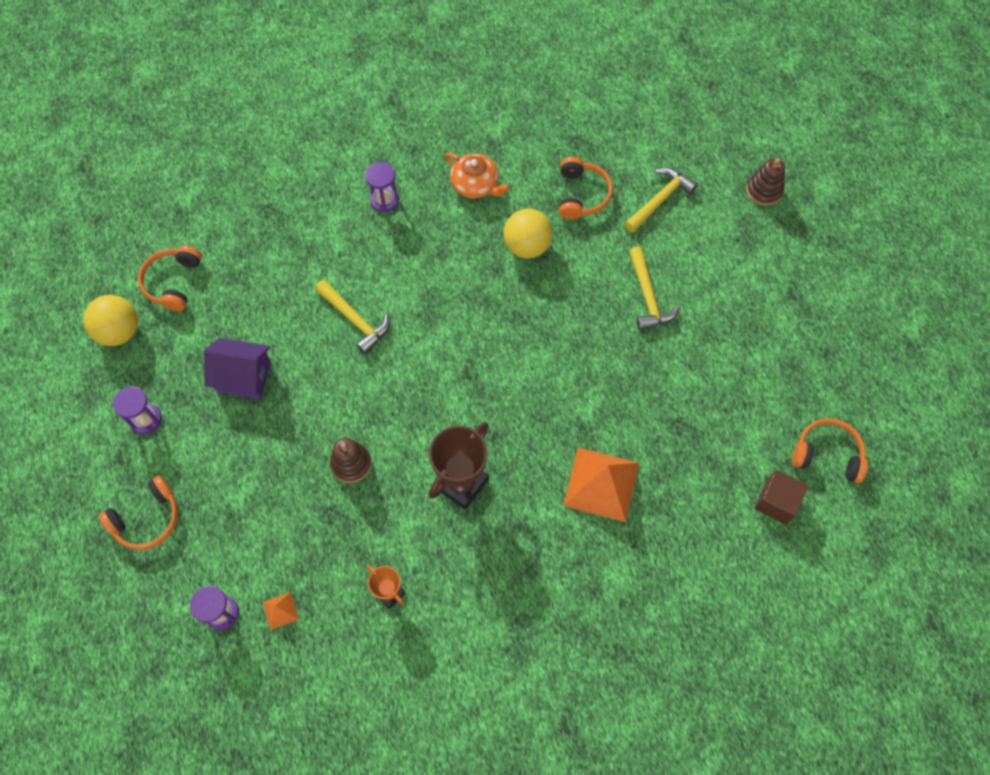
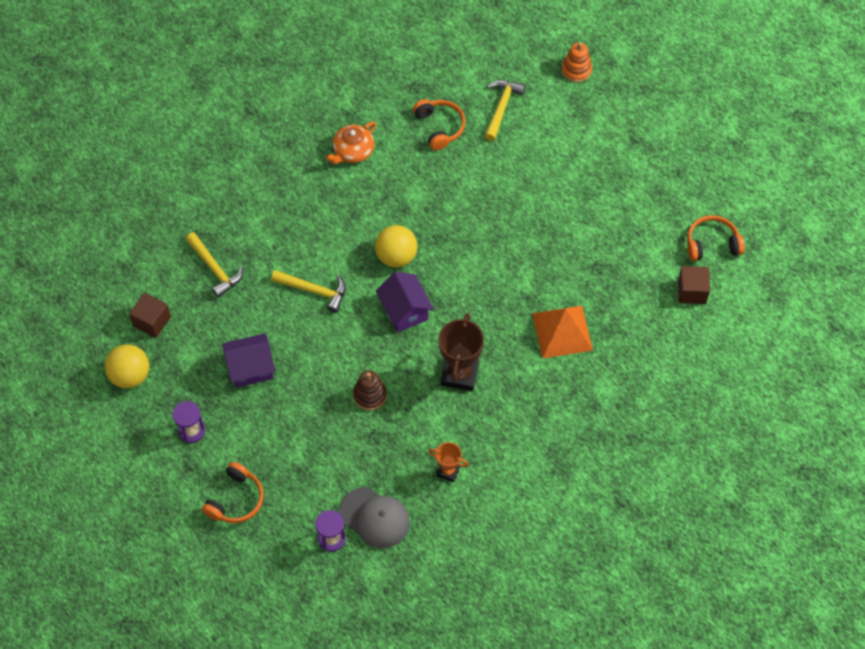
camera: 25 degrees left, 5 degrees down
orange headphones [138,246,202,311] -> brown cube [129,292,171,338]
orange pyramid [263,592,299,630] -> grey cap [339,487,410,549]
purple hourglass [365,162,399,212] -> none
orange teapot [445,153,509,198] -> orange teapot turned 120 degrees clockwise [326,121,376,164]
yellow ball [503,209,553,258] -> yellow ball moved to [375,225,417,268]
yellow hammer [629,246,680,330] -> yellow hammer moved to [185,232,243,298]
brown stacking toy [746,158,785,206] -> orange stacking toy [562,42,592,82]
none -> purple house [376,272,434,332]

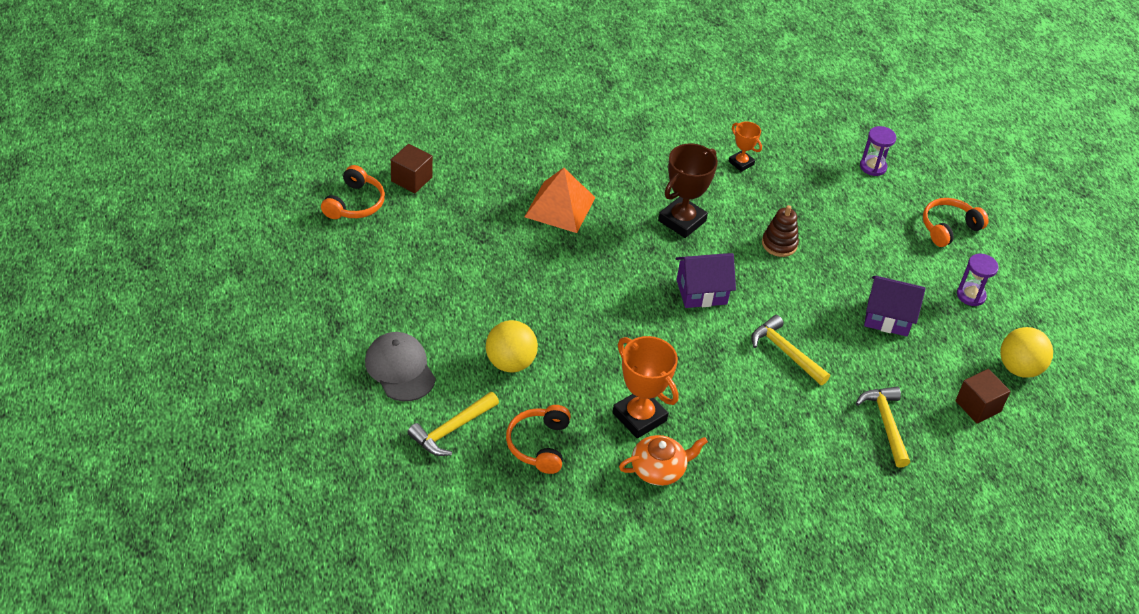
camera: 155 degrees left, 15 degrees down
grey cap [339,487,410,549] -> grey cap moved to [365,332,436,401]
yellow ball [375,225,417,268] -> yellow ball moved to [486,320,538,372]
purple house [376,272,434,332] -> purple house turned 75 degrees clockwise [675,253,736,308]
orange stacking toy [562,42,592,82] -> none
orange headphones [687,215,745,261] -> orange headphones turned 90 degrees counterclockwise [321,165,385,219]
none -> orange trophy [612,336,679,438]

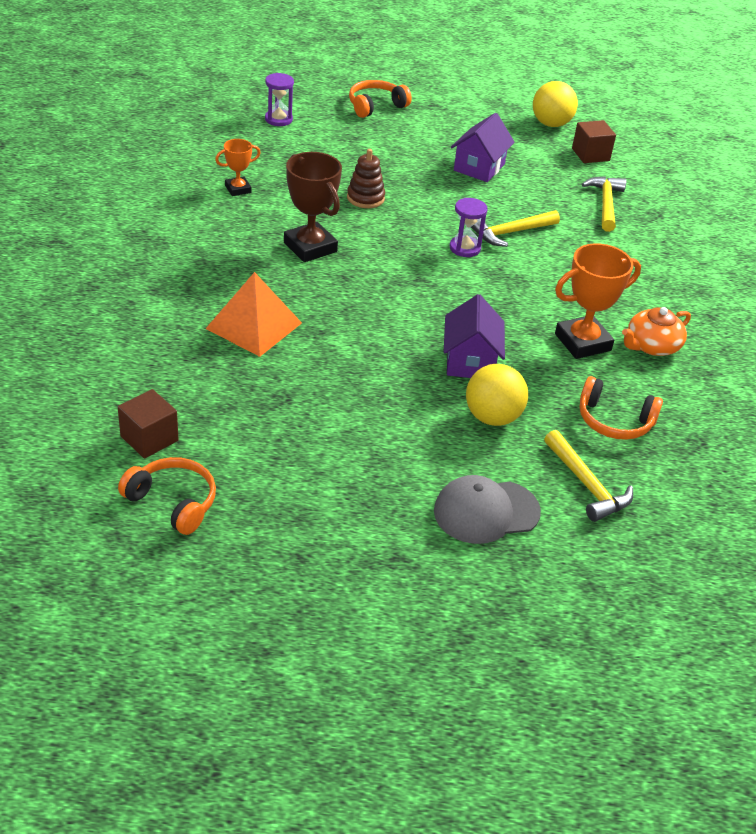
camera: 75 degrees left, 5 degrees down
orange teapot [619,435,708,486] -> orange teapot turned 120 degrees counterclockwise [622,307,691,356]
purple house [675,253,736,308] -> purple house moved to [444,294,505,378]
yellow hammer [856,387,910,468] -> yellow hammer turned 90 degrees clockwise [582,176,626,232]
orange headphones [923,198,989,247] -> orange headphones turned 75 degrees clockwise [349,80,412,118]
purple hourglass [957,254,999,306] -> purple hourglass moved to [450,198,488,257]

